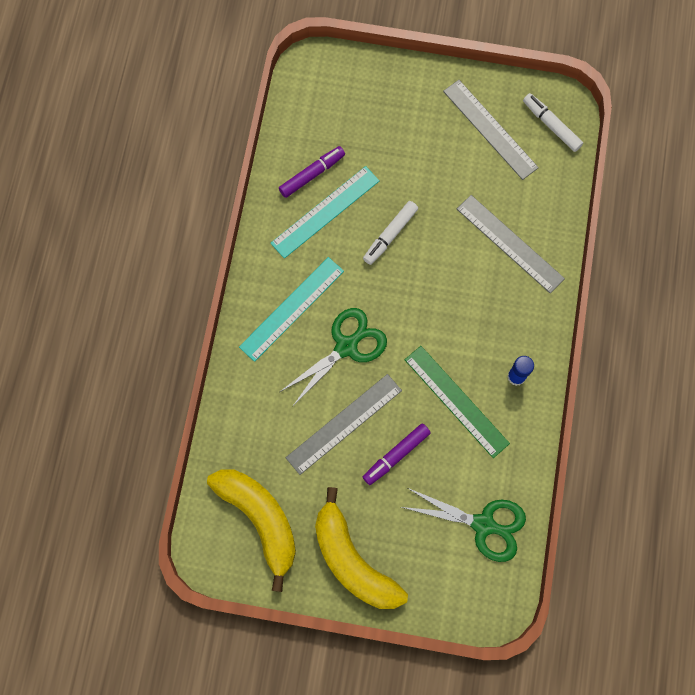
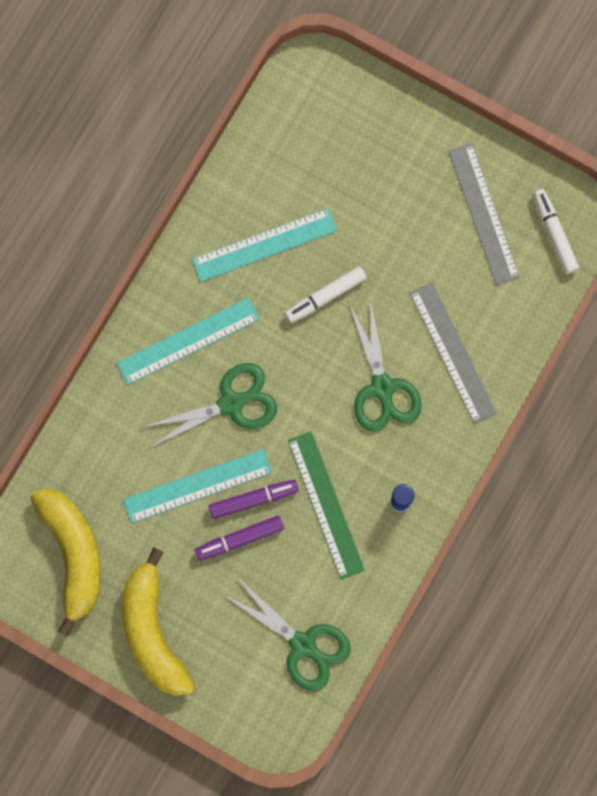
camera: 20 degrees right, 5 degrees up
purple marker [279,146,345,198] -> purple marker moved to [209,479,299,519]
grey ruler [286,374,402,475] -> turquoise ruler [123,449,272,523]
none -> green scissors [349,299,422,432]

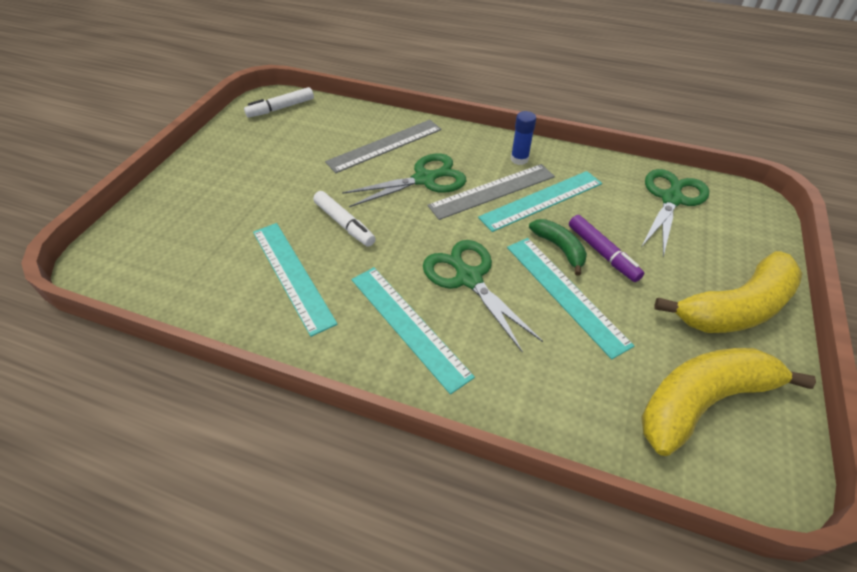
camera: 100 degrees left, 30 degrees down
purple marker [209,479,299,519] -> green banana [529,219,587,276]
green ruler [288,431,365,580] -> turquoise ruler [478,171,602,232]
grey ruler [449,143,520,285] -> grey ruler moved to [428,164,555,220]

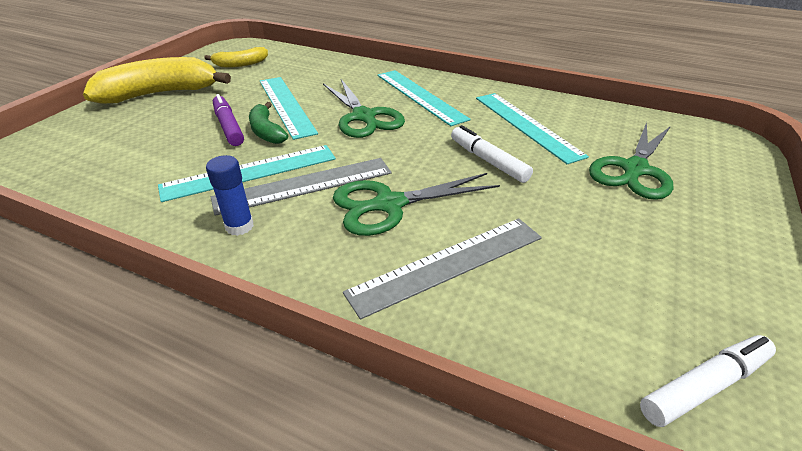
camera: 175 degrees left, 10 degrees down
green scissors [641,169,709,257] -> green scissors moved to [589,122,673,200]
yellow banana [641,348,816,456] -> yellow banana [204,47,268,68], size x0.53

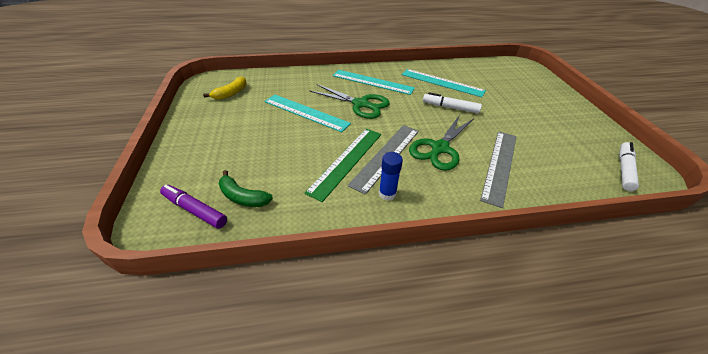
camera: 35 degrees left, 5 degrees up
yellow banana [83,57,231,104] -> none
turquoise ruler [158,145,336,202] -> green ruler [305,129,381,202]
purple marker [213,94,244,146] -> purple marker moved to [160,185,227,229]
green banana [249,102,288,144] -> green banana moved to [219,170,273,207]
green scissors [589,122,673,200] -> none

